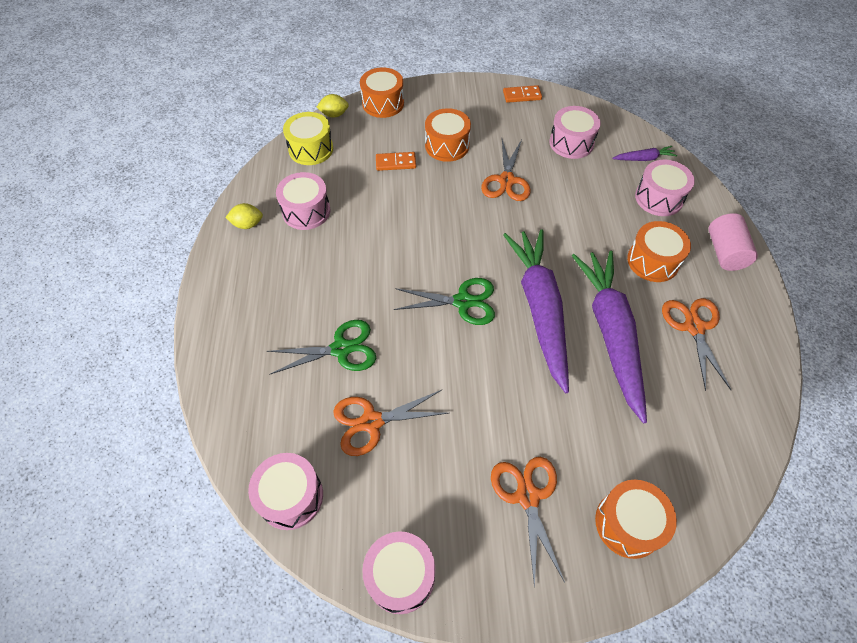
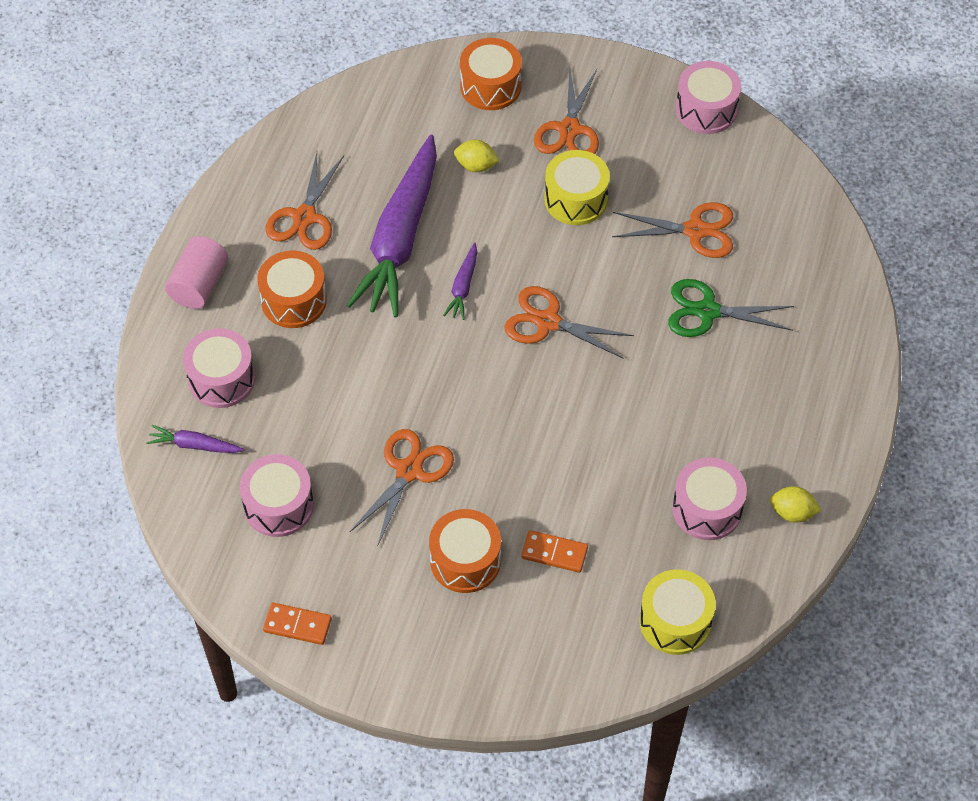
camera: 160 degrees left, 0 degrees up
pink drum [248,453,323,530] -> none
yellow lemon [317,94,349,118] -> yellow lemon moved to [454,140,499,172]
orange drum [360,68,404,118] -> none
green scissors [394,278,495,325] -> orange scissors [504,286,634,359]
purple carrot [503,229,569,393] -> purple carrot [443,242,477,320], size x0.41
none -> yellow drum [544,150,610,225]

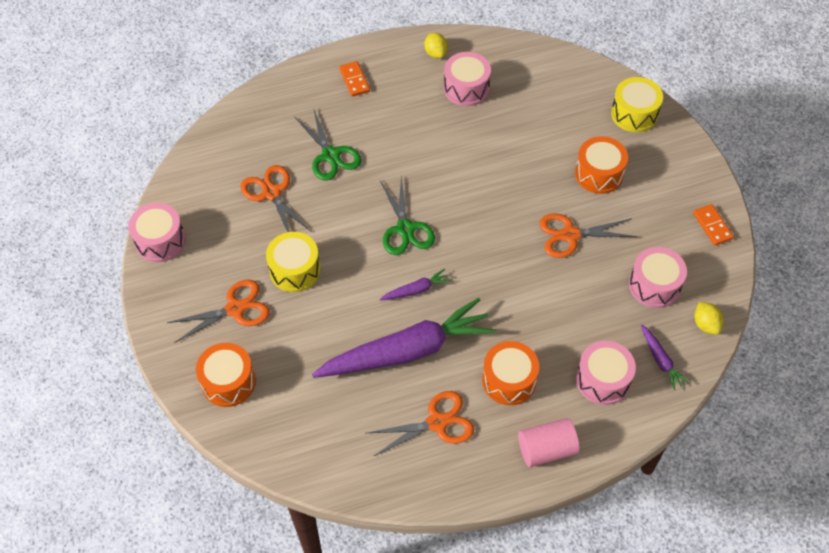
camera: 125 degrees left, 0 degrees up
yellow lemon [454,140,499,172] -> yellow lemon moved to [695,302,724,335]
orange scissors [504,286,634,359] -> green scissors [380,176,435,255]
orange domino [521,530,588,573] -> orange domino moved to [339,61,370,97]
yellow drum [639,569,716,655] -> yellow drum moved to [611,77,663,132]

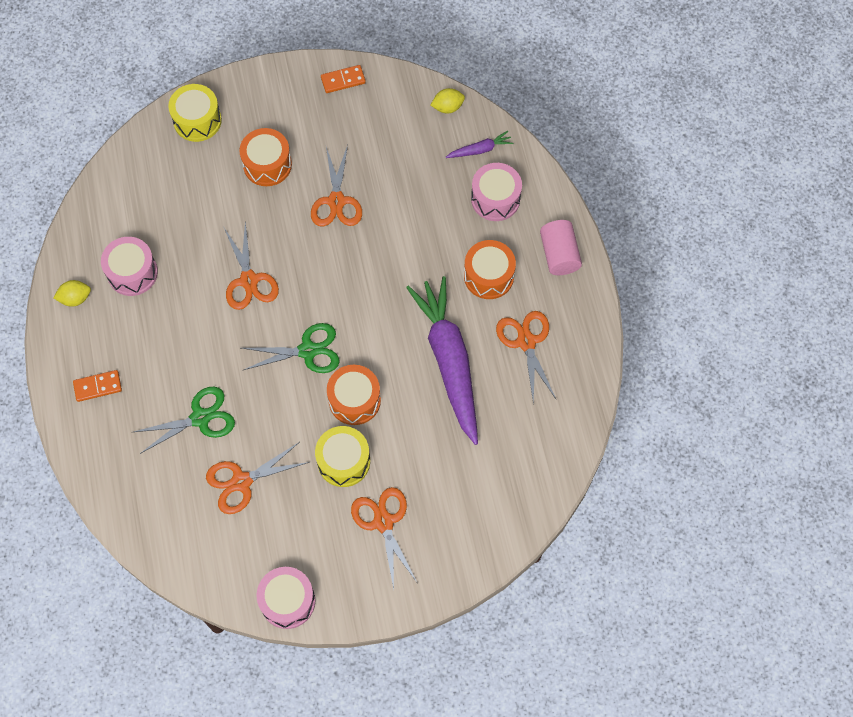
camera: 85 degrees left, 10 degrees up
orange drum [196,343,256,407] -> orange drum moved to [327,365,381,425]
purple carrot [380,268,451,301] -> none
pink drum [629,247,687,308] -> none
none -> orange scissors [224,221,279,310]

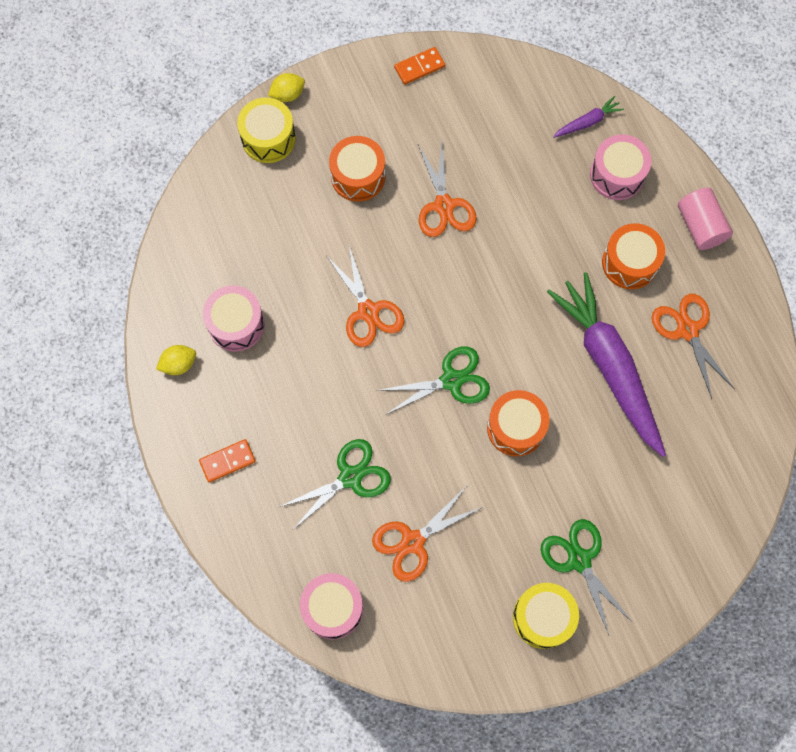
camera: 10 degrees left, 5 degrees up
pink drum [257,567,315,629] -> pink drum moved to [300,573,363,639]
yellow drum [315,426,370,487] -> yellow drum moved to [513,583,579,649]
orange scissors [351,487,417,589] -> green scissors [541,519,633,635]
yellow lemon [431,88,465,113] -> yellow lemon moved to [268,73,305,102]

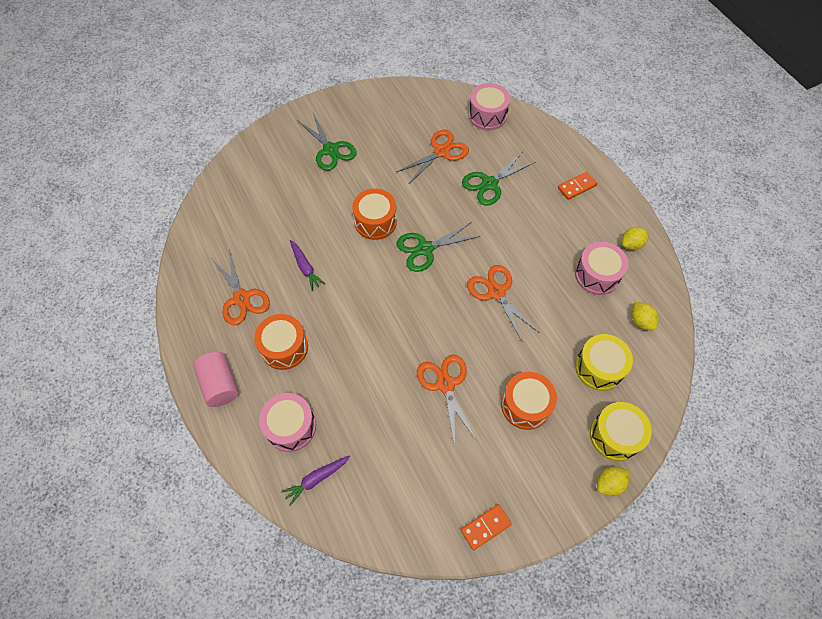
camera: 175 degrees right, 10 degrees down
yellow drum [513,583,579,649] -> yellow drum moved to [575,334,633,391]
purple carrot [547,272,666,457] -> purple carrot [290,240,325,291], size x0.41
none -> yellow lemon [632,302,659,331]

